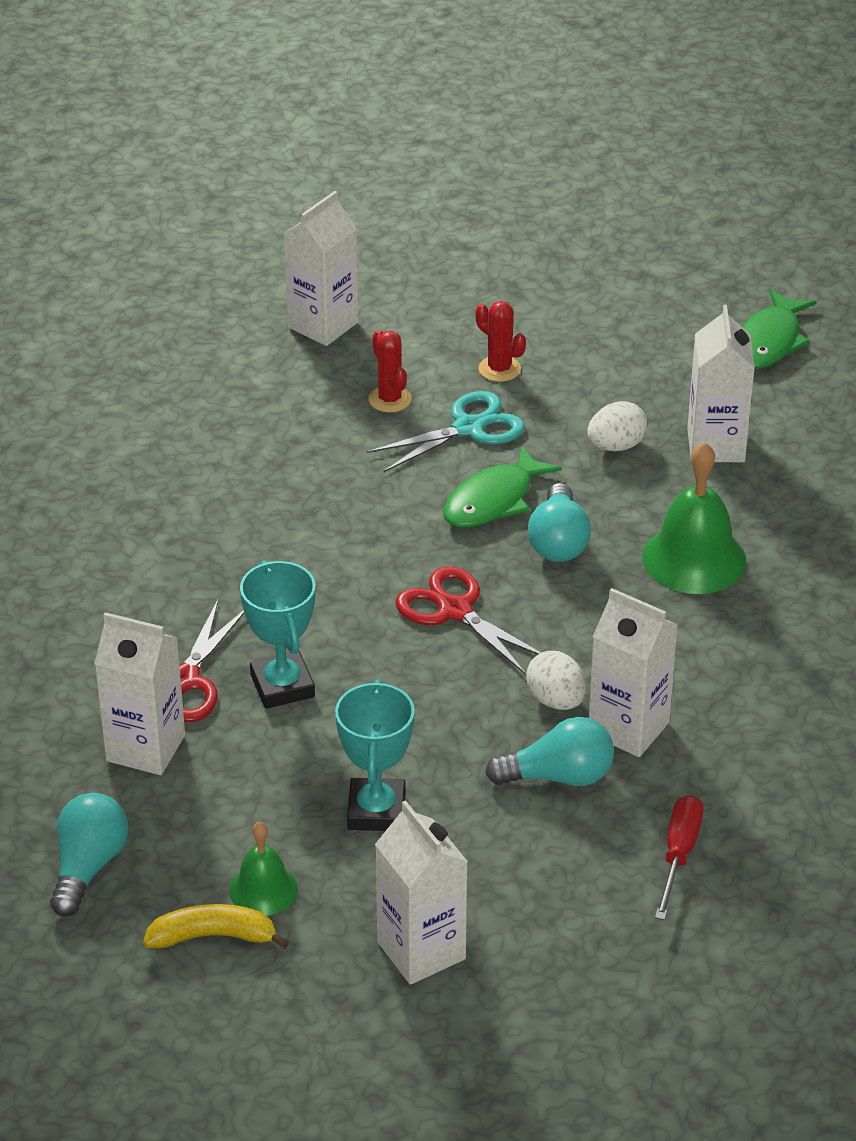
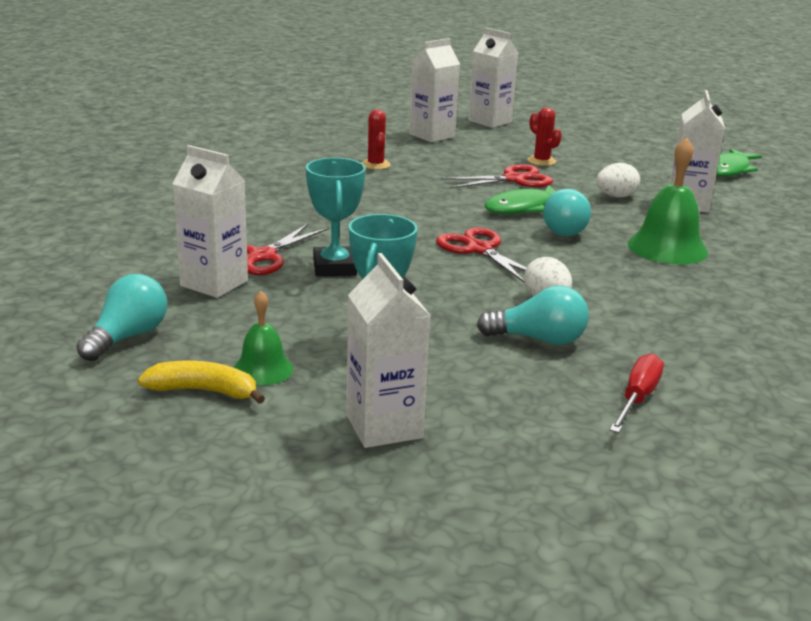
camera: 10 degrees right, 15 degrees down
turquoise scissors [367,391,525,473] -> red scissors [441,164,553,189]
red cactus [368,330,412,412] -> red cactus moved to [362,109,391,170]
white carton [589,588,678,757] -> white carton moved to [469,28,518,128]

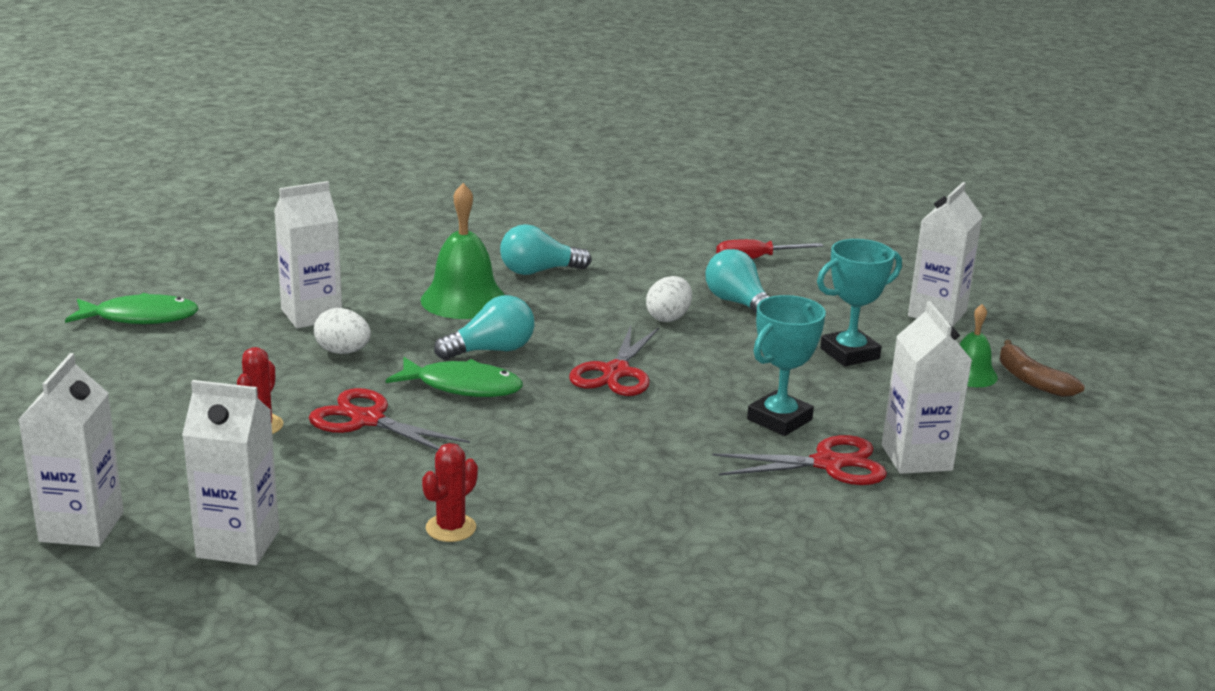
camera: 130 degrees left, 0 degrees up
turquoise light bulb [76,274,167,361] -> turquoise light bulb moved to [500,224,592,275]
yellow banana [138,361,265,404] -> brown banana [999,340,1085,397]

